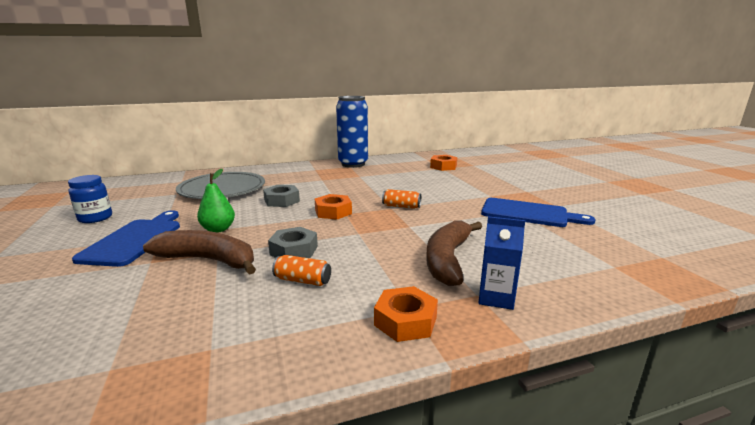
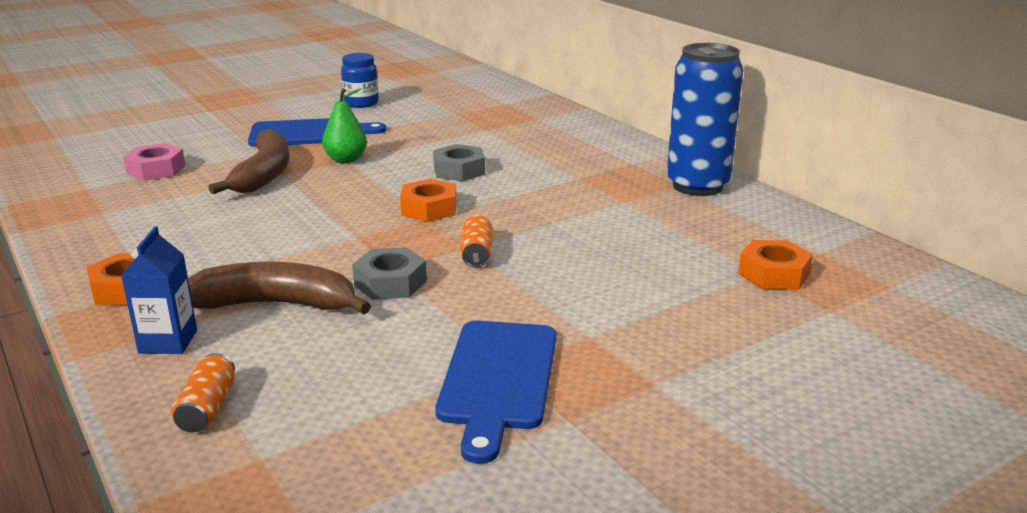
camera: 75 degrees right, 5 degrees up
grey plate [176,172,265,199] -> none
grey nut [268,227,318,258] -> grey nut moved to [352,247,427,300]
orange can [272,255,331,286] -> orange can moved to [171,353,235,432]
none -> pink nut [123,143,186,181]

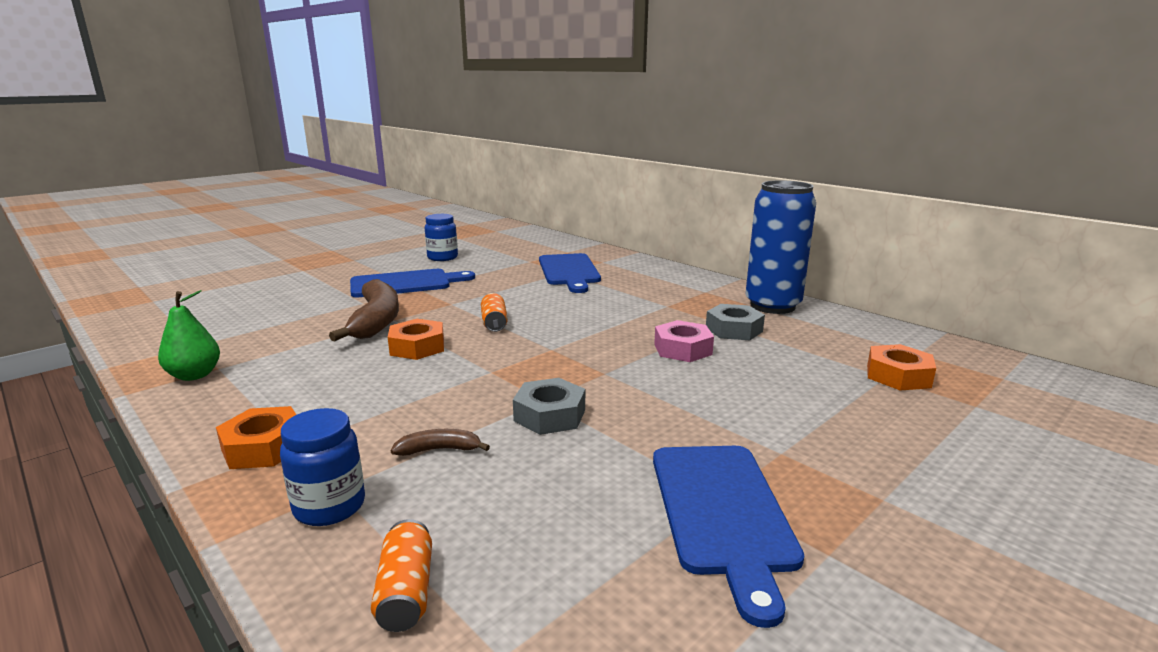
camera: 10 degrees left, 5 degrees down
blue carton [121,227,197,354] -> blue jar [280,408,365,526]
pink nut [123,143,186,181] -> pink nut moved to [654,320,714,362]
brown banana [188,262,371,315] -> brown banana [390,429,490,456], size x0.45
green pear [322,88,367,163] -> green pear moved to [158,290,220,381]
orange nut [400,179,457,222] -> orange nut moved to [388,319,444,360]
grey nut [433,144,485,182] -> grey nut moved to [706,304,765,340]
orange can [460,215,493,267] -> orange can moved to [481,293,508,332]
none -> blue cutting board [539,253,601,293]

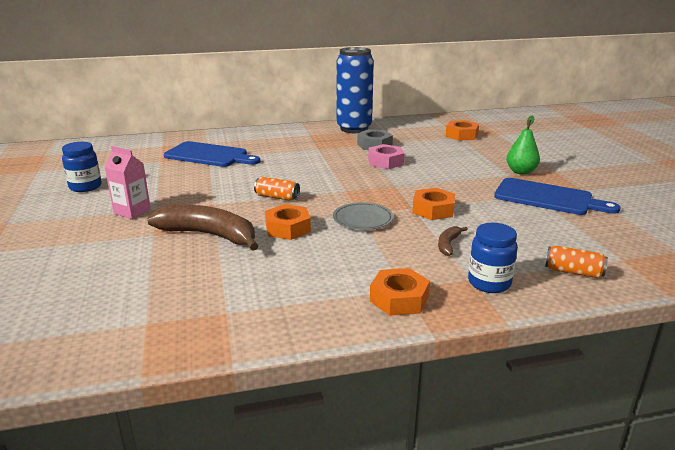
camera: 60 degrees left, 5 degrees up
green pear [158,290,220,381] -> green pear moved to [507,116,540,175]
blue cutting board [350,269,475,298] -> pink carton [105,146,151,219]
grey nut [513,378,585,435] -> orange nut [412,188,455,220]
none -> grey plate [333,202,394,230]

